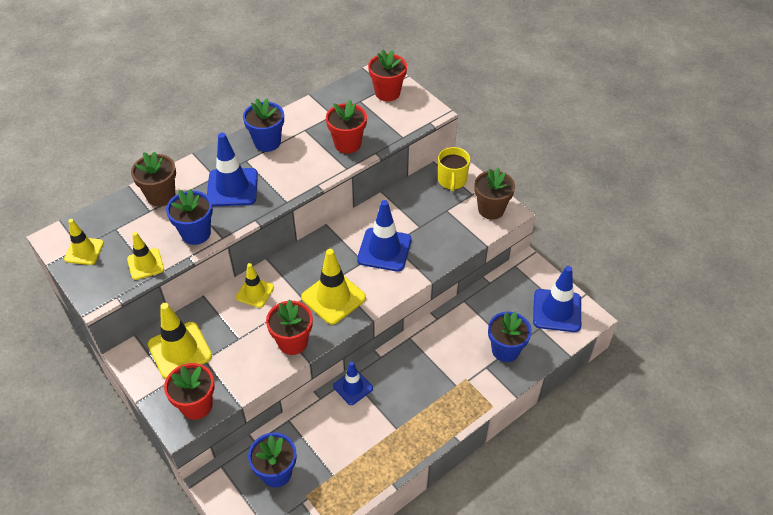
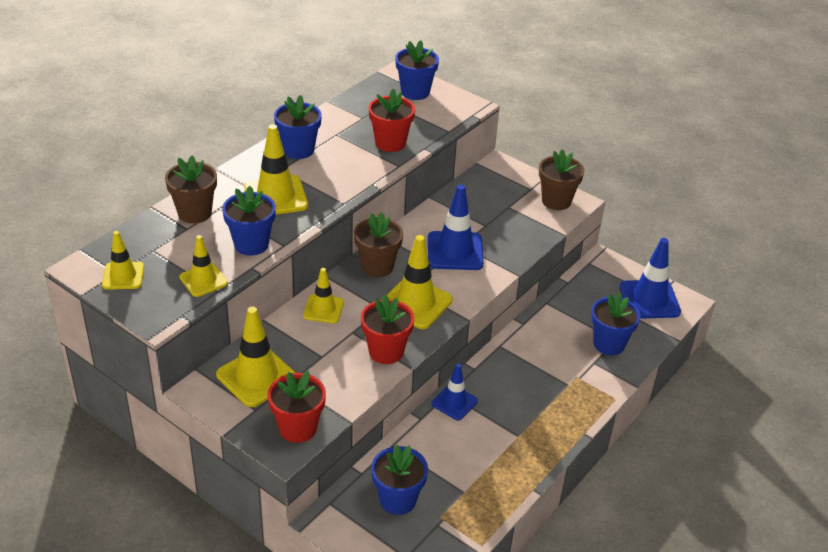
camera: 15 degrees left, 10 degrees down
blue traffic cone [207,133,258,206] -> yellow traffic cone [244,124,308,215]
red flower pot [368,49,407,101] -> blue flower pot [395,40,439,100]
yellow mug [438,147,470,192] -> none
none -> brown flower pot [354,212,403,277]

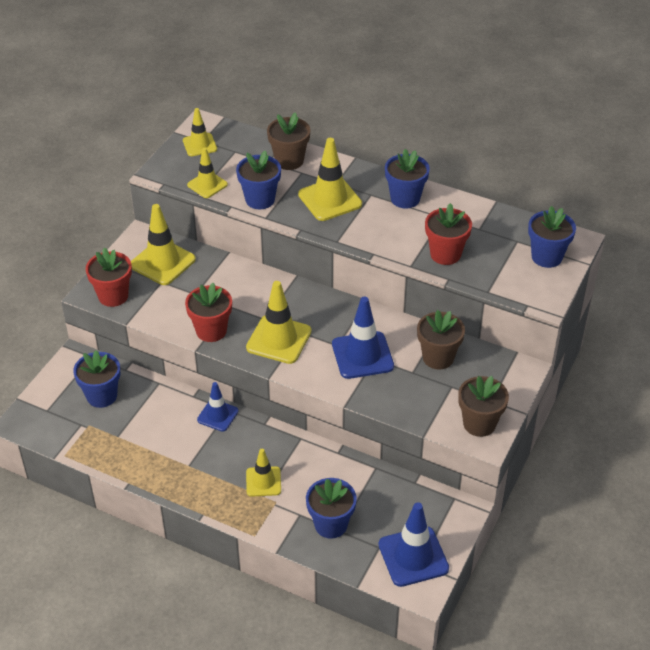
camera: 80 degrees right, 5 degrees up
yellow traffic cone [303,268,344,324] -> yellow traffic cone moved to [246,449,281,497]
brown flower pot [354,212,403,277] -> brown flower pot moved to [417,310,465,370]

